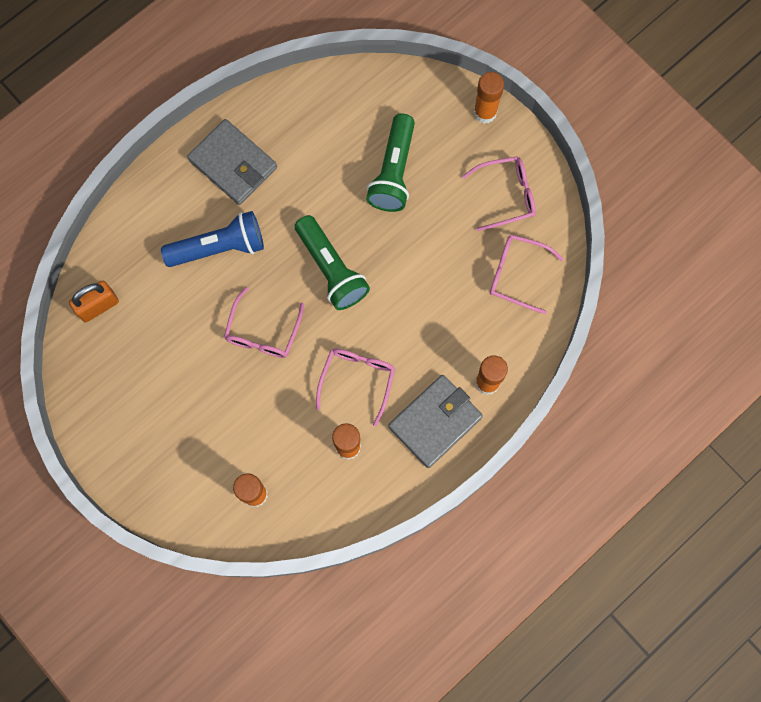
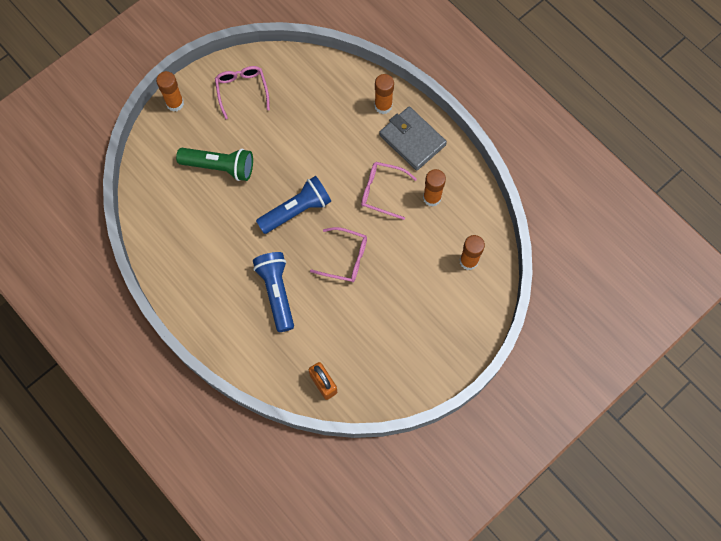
camera: 90 degrees left, 5 degrees down
grey wallet [187,119,277,205] -> none
green flashlight [295,215,370,310] -> blue flashlight [256,176,331,234]
pink glasses [490,235,563,314] -> none

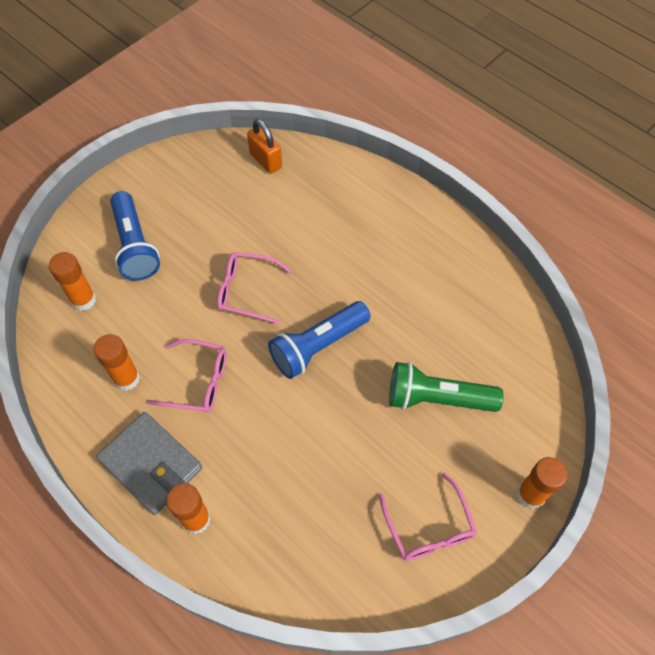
camera: 175 degrees right, 10 degrees down
blue flashlight [253,252,294,332] -> blue flashlight moved to [110,191,160,281]

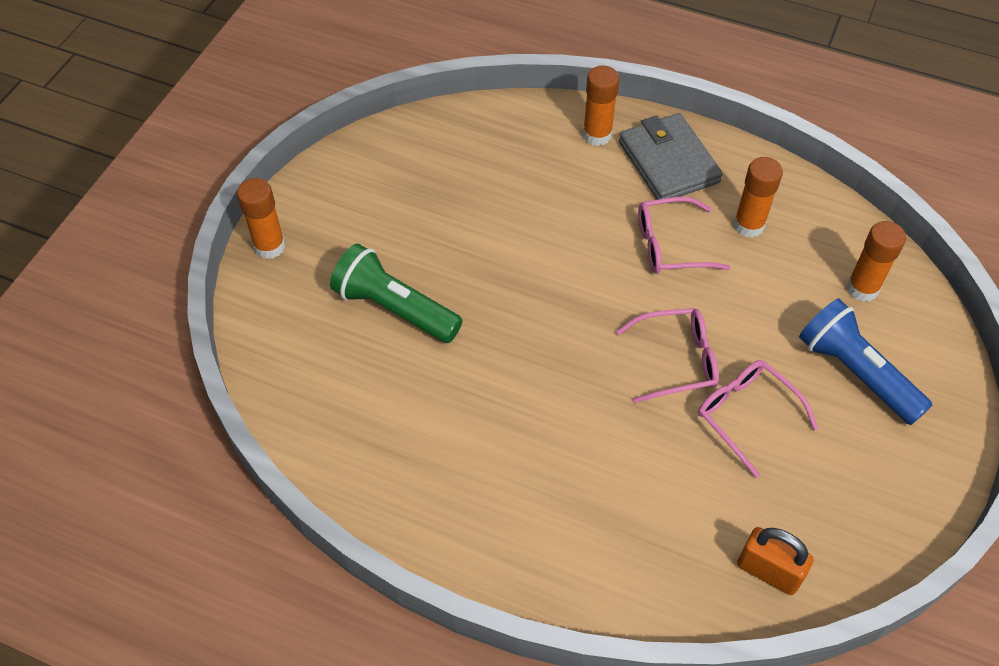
camera: 160 degrees right, 5 degrees down
grey wallet [96,412,202,515] -> grey wallet turned 45 degrees clockwise [619,113,723,200]
blue flashlight [268,301,371,379] -> none
pink glasses [379,472,477,561] -> pink glasses moved to [698,360,818,478]
green flashlight [389,362,504,412] -> green flashlight turned 135 degrees counterclockwise [330,244,463,343]

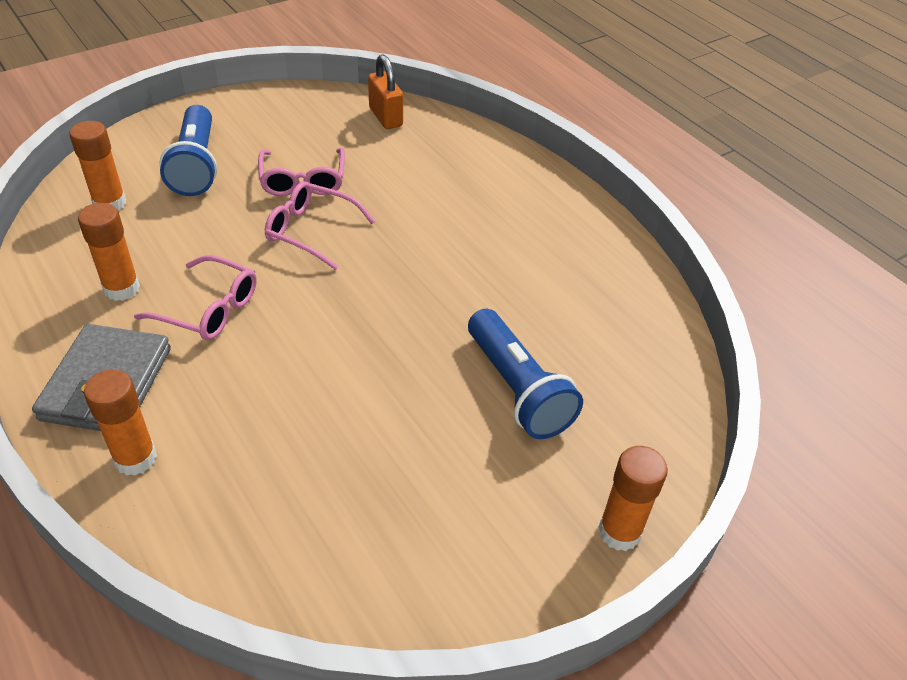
camera: 150 degrees left, 10 degrees down
green flashlight [330,244,463,343] -> blue flashlight [468,309,583,439]

